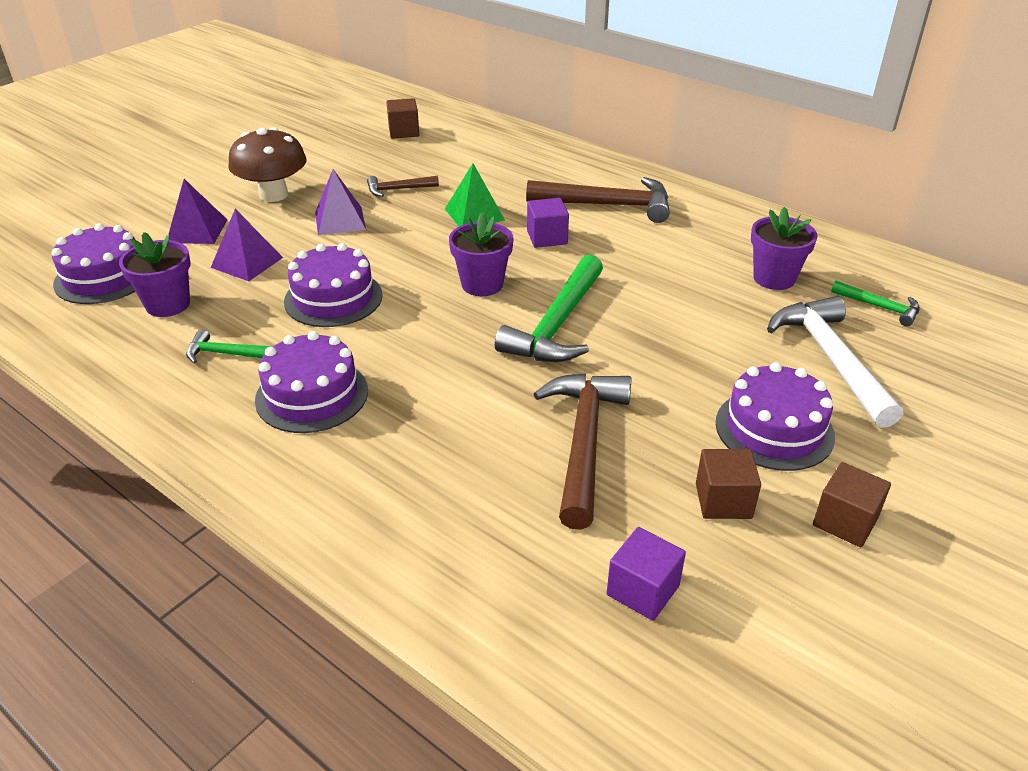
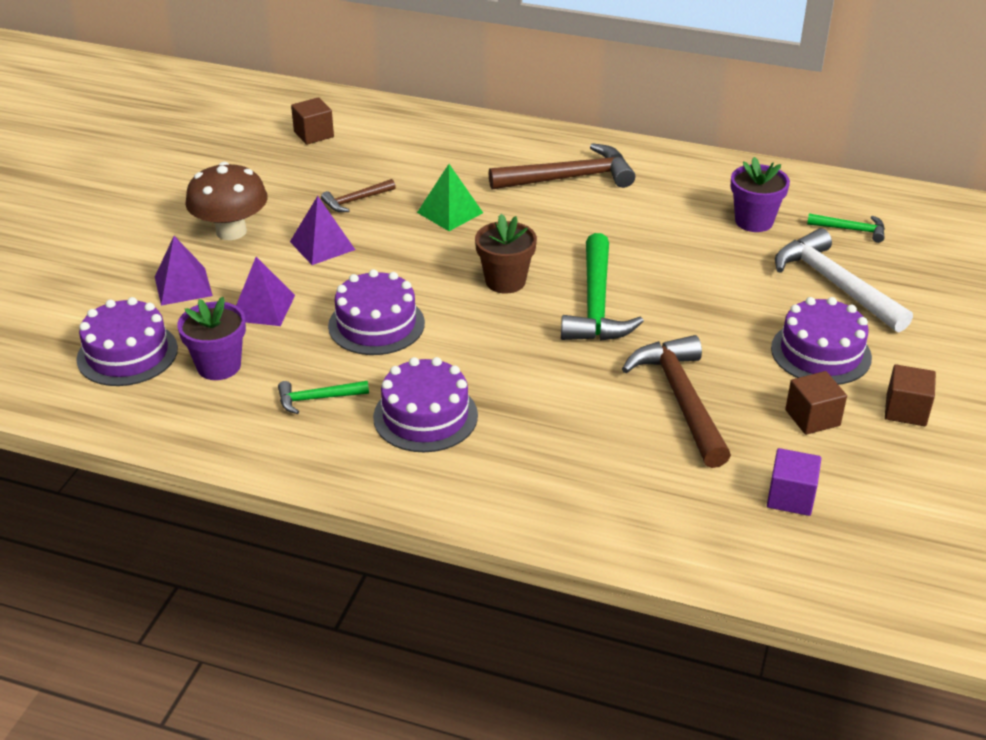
camera: 20 degrees left, 0 degrees up
purple flower pot [449,212,513,296] -> brown flower pot [475,214,537,294]
purple cube [527,198,569,248] -> none

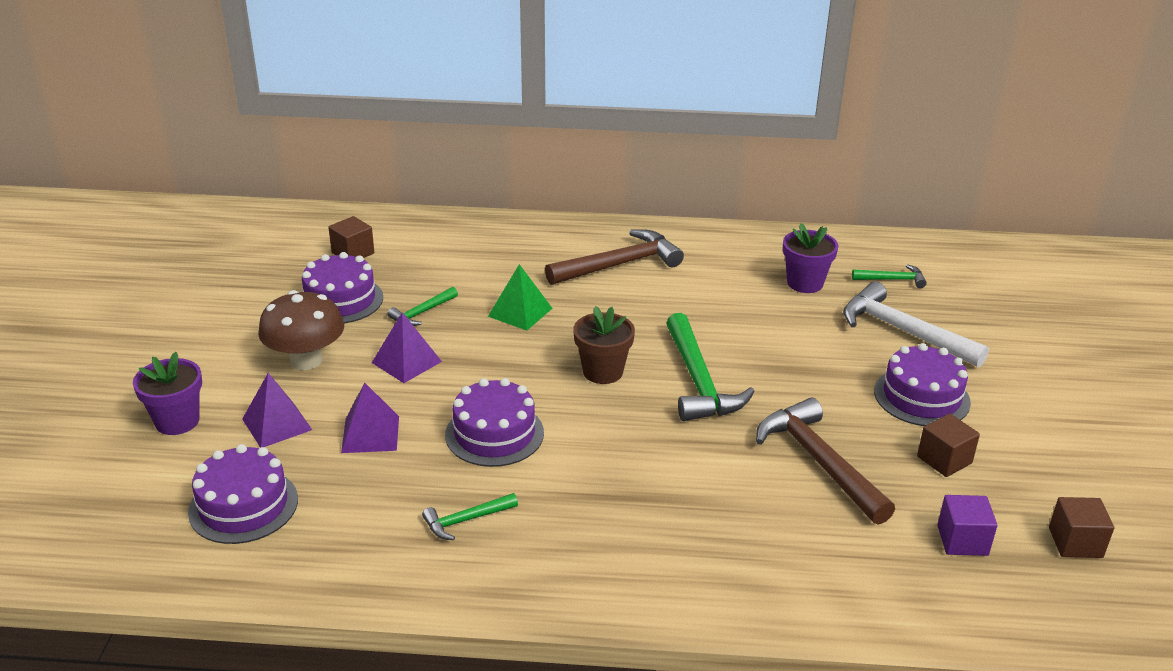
camera: 15 degrees left, 5 degrees down
purple flower pot [177,297,246,380] -> purple flower pot moved to [133,352,202,435]
brown hammer [321,179,396,212] -> green hammer [387,287,458,326]
purple cake [373,357,478,452] -> purple cake moved to [302,252,383,323]
brown cube [885,364,936,426] -> brown cube moved to [1049,497,1114,558]

